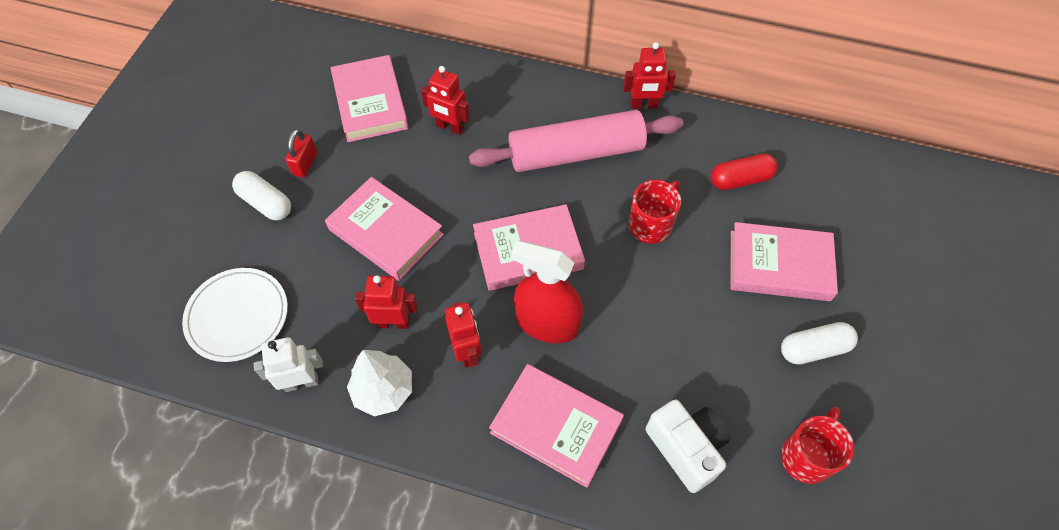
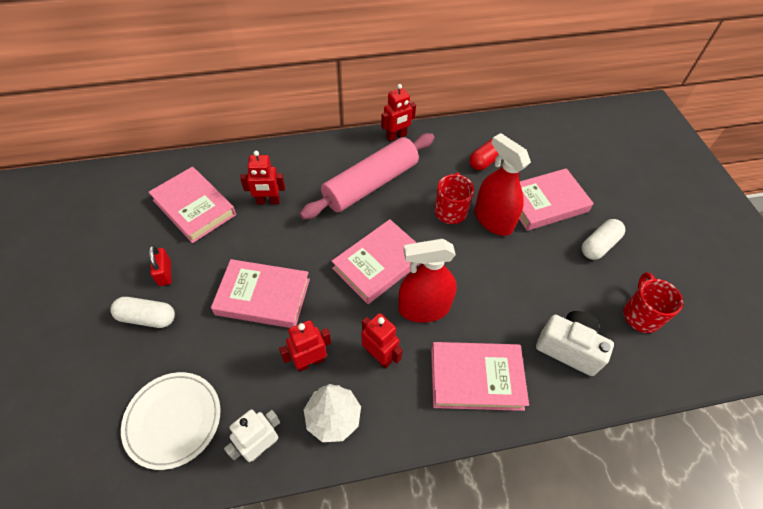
camera: 30 degrees left, 5 degrees down
none -> red spray bottle [475,133,531,236]

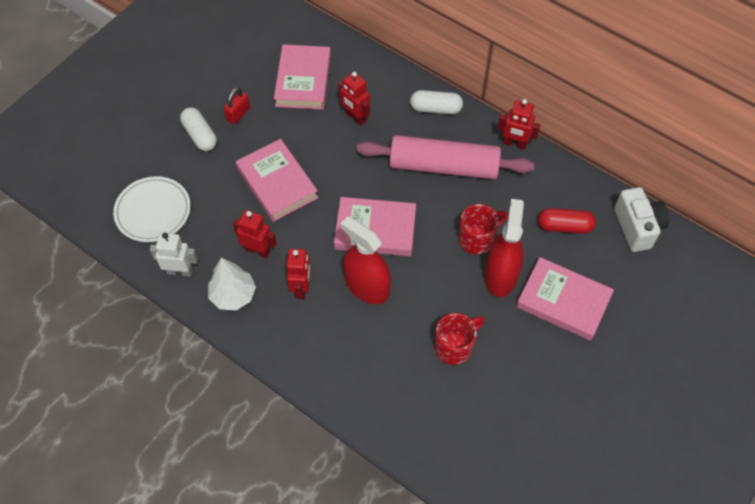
camera: 50 degrees right, 5 degrees up
pink book [431,342,529,411] -> none
white camera [536,311,614,376] -> white camera moved to [614,187,670,252]
white capsule [582,219,625,260] -> white capsule moved to [410,90,463,114]
red mug [623,272,683,333] -> red mug moved to [435,313,485,365]

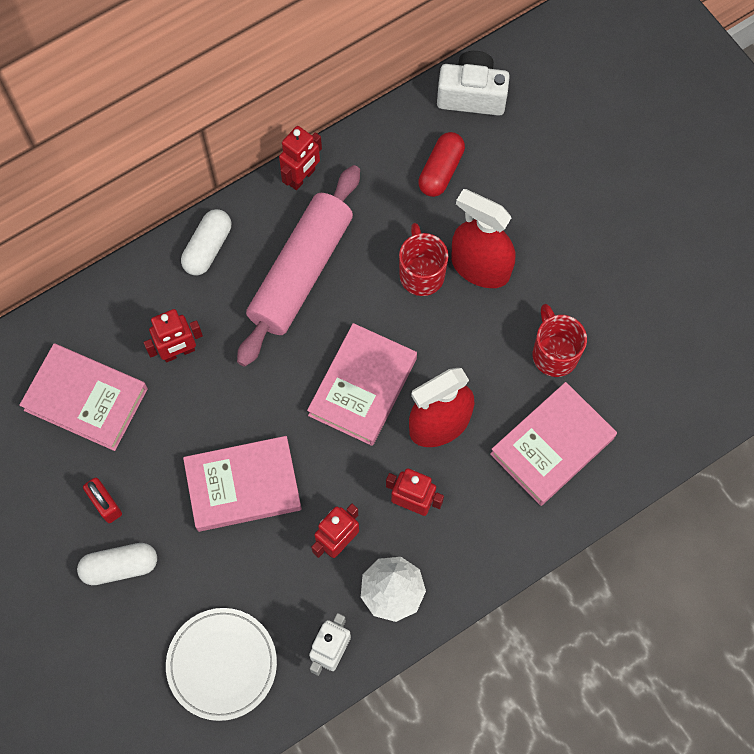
camera: 70 degrees left, 10 degrees up
pink book [516,257,614,341] -> pink book moved to [490,382,617,506]

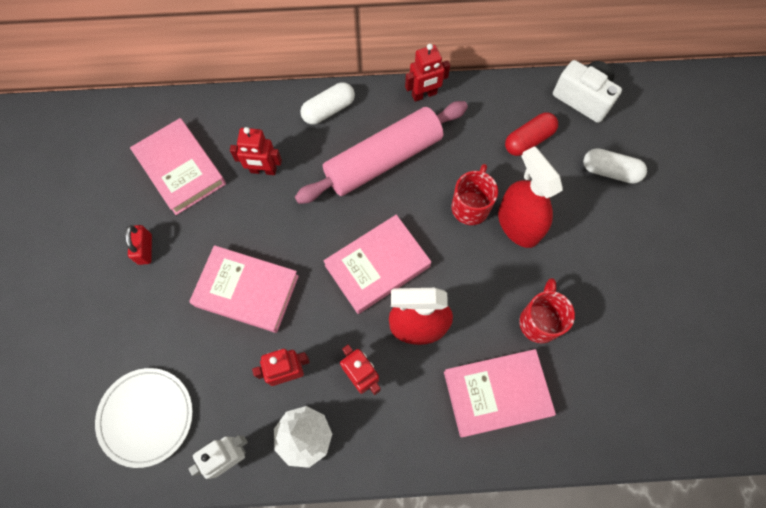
camera: 30 degrees right, 0 degrees up
white capsule [77,543,157,585] -> white capsule moved to [583,148,647,184]

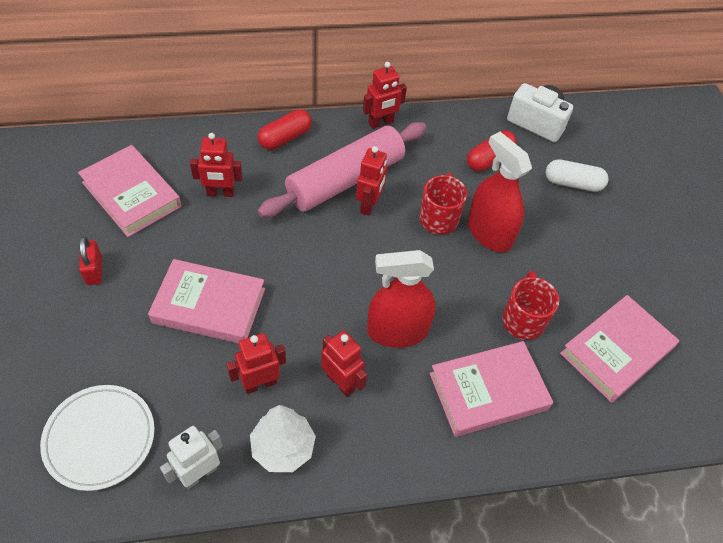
camera: 10 degrees left, 15 degrees down
white capsule [300,82,355,125] -> red capsule [258,109,312,150]
pink book [323,215,431,314] -> pink book moved to [560,295,679,403]
none -> red robot [356,146,387,216]

